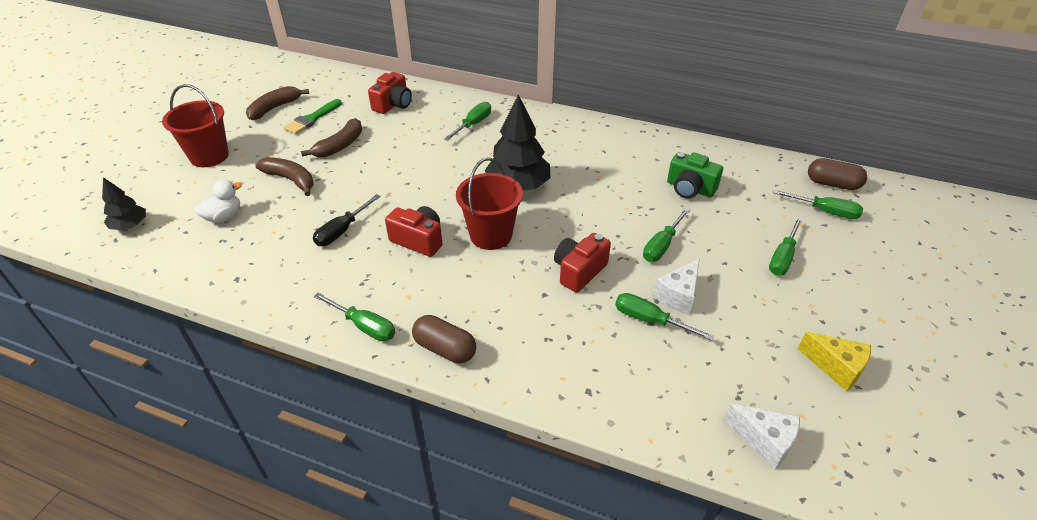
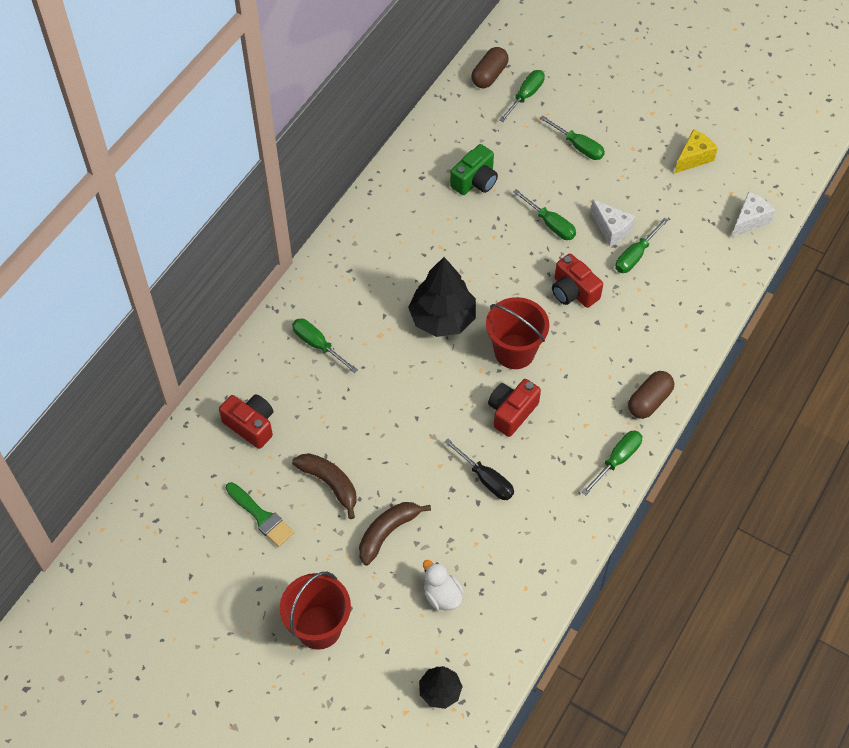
camera: 80 degrees left, 15 degrees up
brown banana [246,86,309,120] -> none

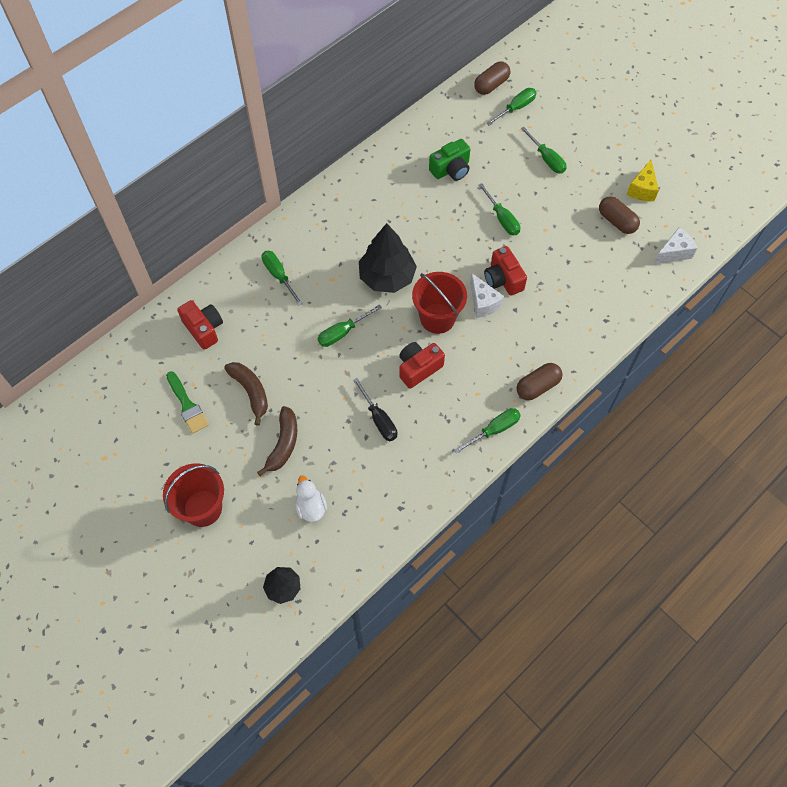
camera: 15 degrees right, 5 degrees up
brown banana [359,502,431,565] -> brown banana turned 135 degrees clockwise [257,406,297,476]
white cheese [591,200,635,247] -> white cheese moved to [470,273,504,318]
green screwdriver [615,218,668,273] -> green screwdriver moved to [318,304,382,347]
yellow cheese [674,129,718,174] -> yellow cheese turned 135 degrees clockwise [626,160,659,201]
none -> brown capsule [599,196,640,234]

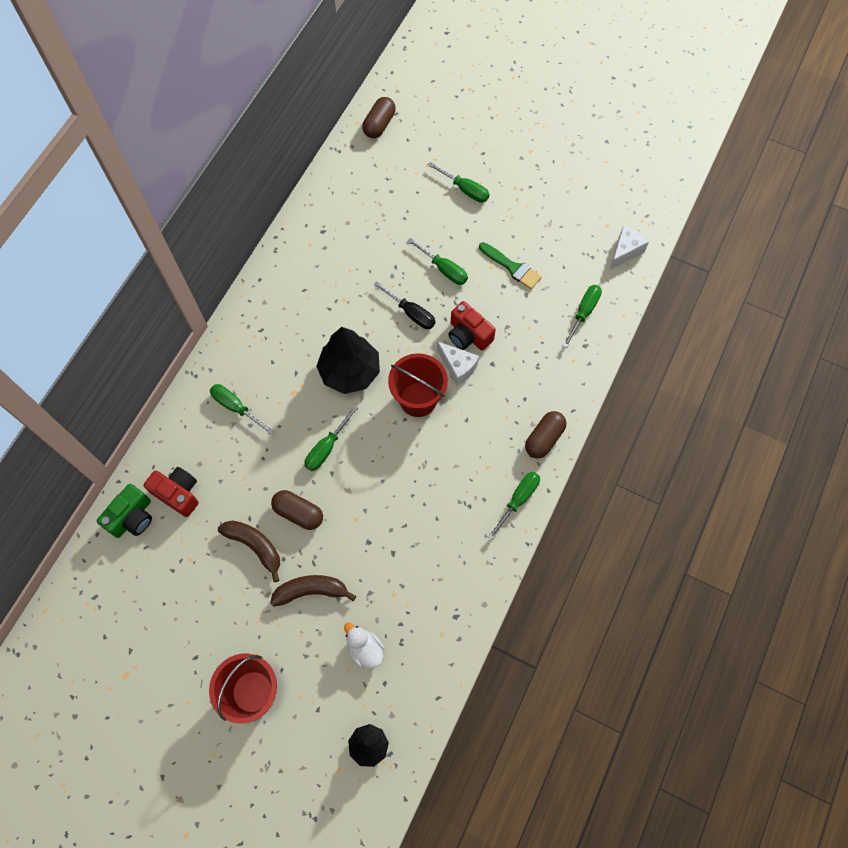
camera: 20 degrees left, 5 degrees up
green brush [166,371,209,434] -> green brush moved to [479,242,542,289]
brown banana [257,406,297,476] -> brown banana turned 90 degrees counterclockwise [270,575,356,606]
black screwdriver [353,378,397,441] -> black screwdriver moved to [373,281,435,329]
red camera [399,342,445,389] -> none
green camera [429,139,470,181] -> green camera moved to [97,484,152,538]
green screwdriver [486,88,537,125] -> green screwdriver moved to [563,285,602,348]
brown capsule [599,196,640,234] -> brown capsule moved to [271,490,323,530]
yellow cheese [626,160,659,201] -> none

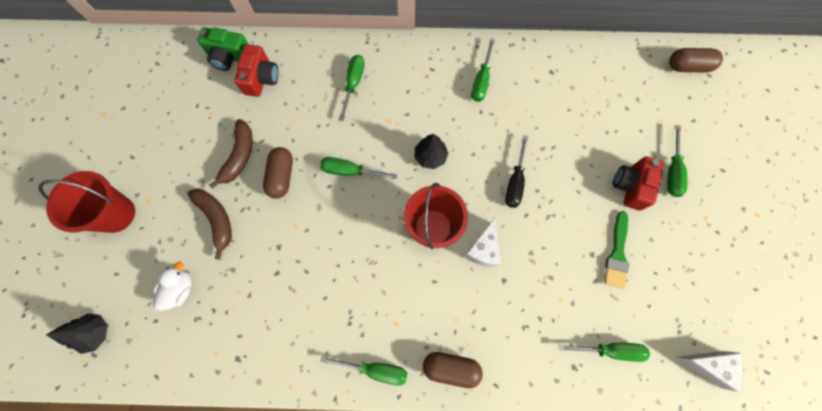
camera: 65 degrees right, 5 degrees up
black tree [316,327,380,394] -> black tree [415,134,449,169], size x0.55
green screwdriver [407,238,468,285] -> green screwdriver moved to [471,38,495,102]
red camera [448,301,496,350] -> red camera moved to [613,156,664,211]

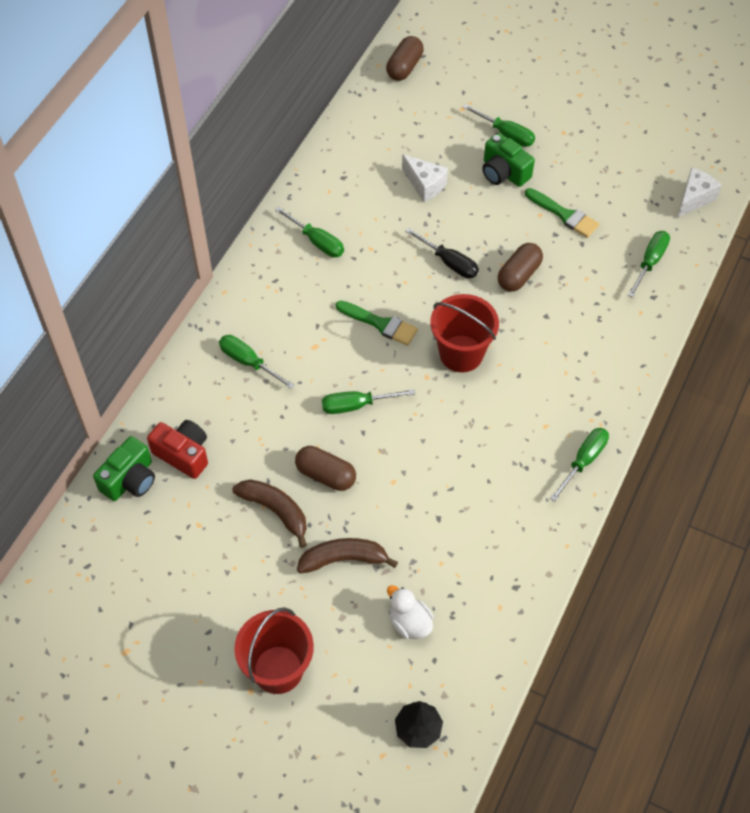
camera: 65 degrees left, 15 degrees down
green screwdriver [320,157,397,179] -> green screwdriver turned 45 degrees clockwise [322,389,415,414]
black tree [415,134,449,169] -> green brush [336,301,418,346]
brown capsule [423,352,483,388] -> brown capsule moved to [498,243,543,292]
white cheese [464,218,501,267] -> white cheese moved to [402,154,448,202]
red camera [613,156,664,211] -> green camera [482,133,535,187]

